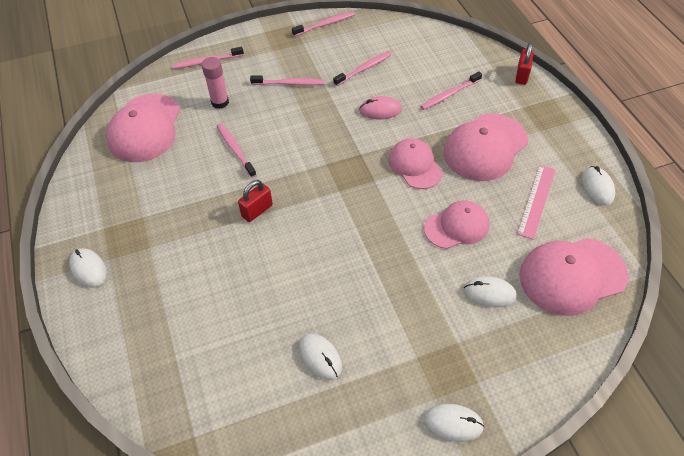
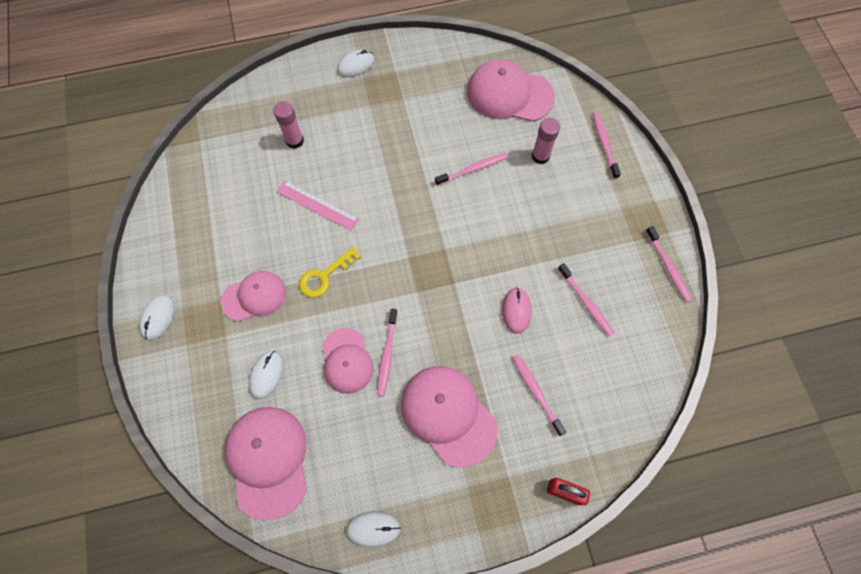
camera: 95 degrees right, 15 degrees up
red padlock [238,180,273,222] -> none
pink toothbrush [250,76,325,85] -> pink toothbrush moved to [377,309,398,396]
white mouse [299,334,342,380] -> none
pink cap [389,138,443,189] -> pink cap moved to [221,271,286,322]
pink ruler [517,165,555,240] -> pink ruler moved to [277,180,360,231]
none -> pink glue stick [273,101,304,149]
none -> yellow key [299,247,361,298]

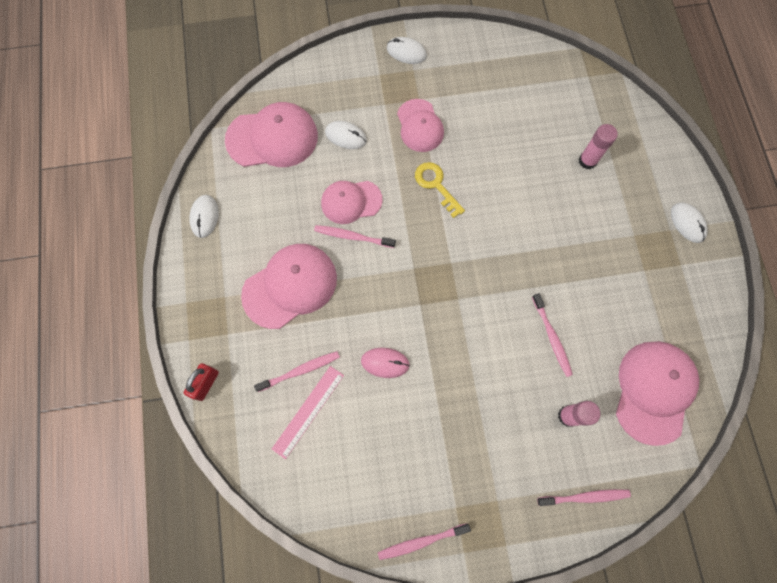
camera: 95 degrees right, 5 degrees up
pink ruler [277,180,360,231] -> pink ruler moved to [272,366,344,459]
pink toothbrush [558,263,614,337] -> none

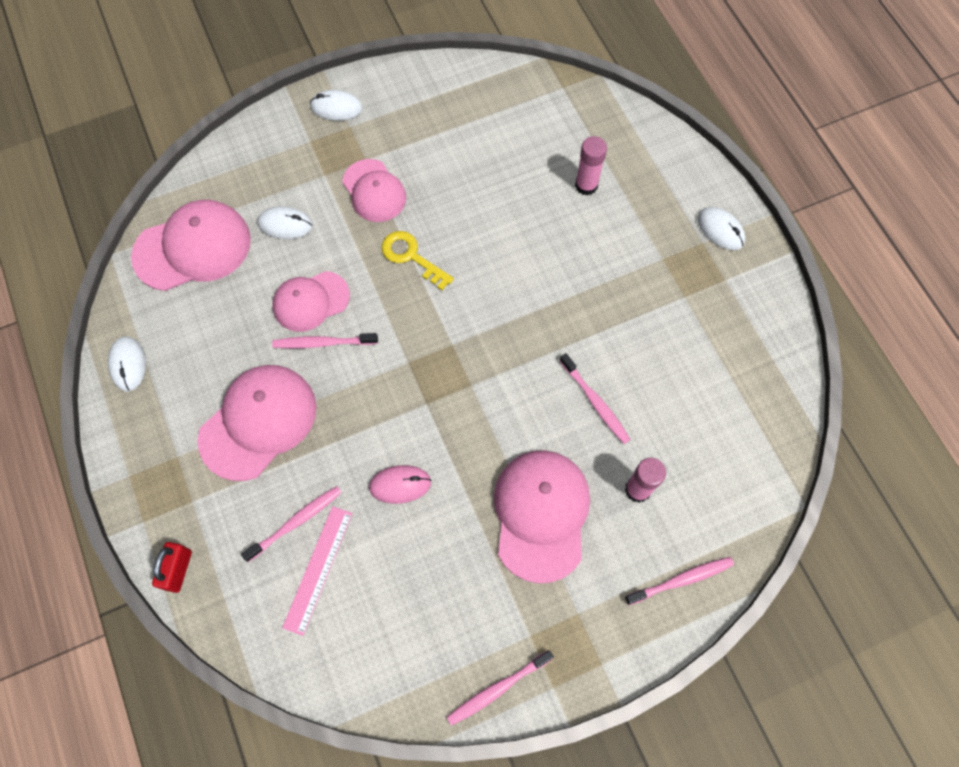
camera: 15 degrees left, 5 degrees down
pink cap [616,341,699,446] -> pink cap moved to [494,450,590,584]

